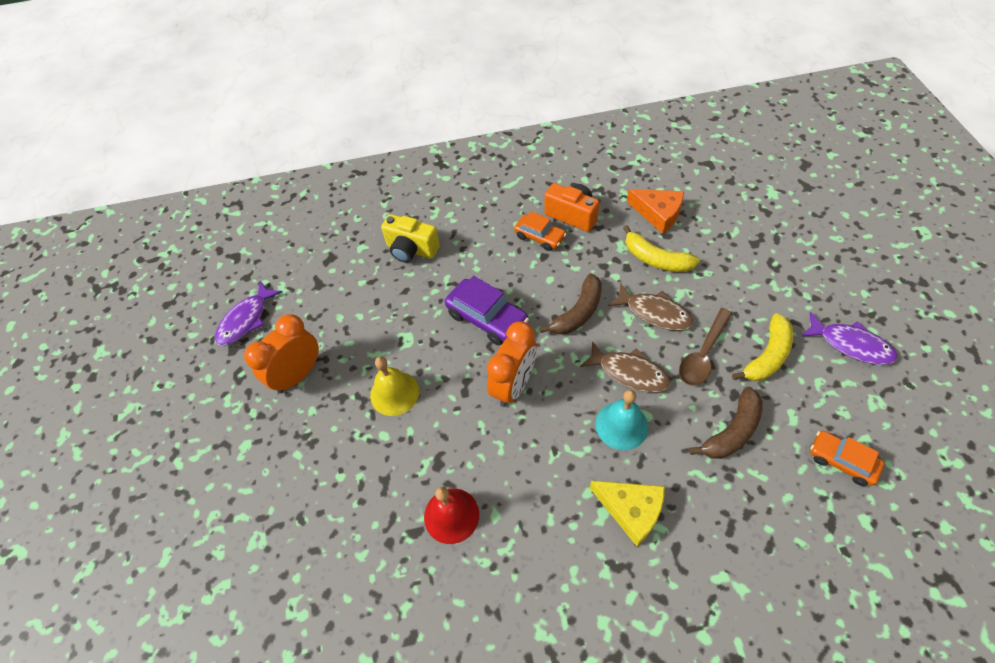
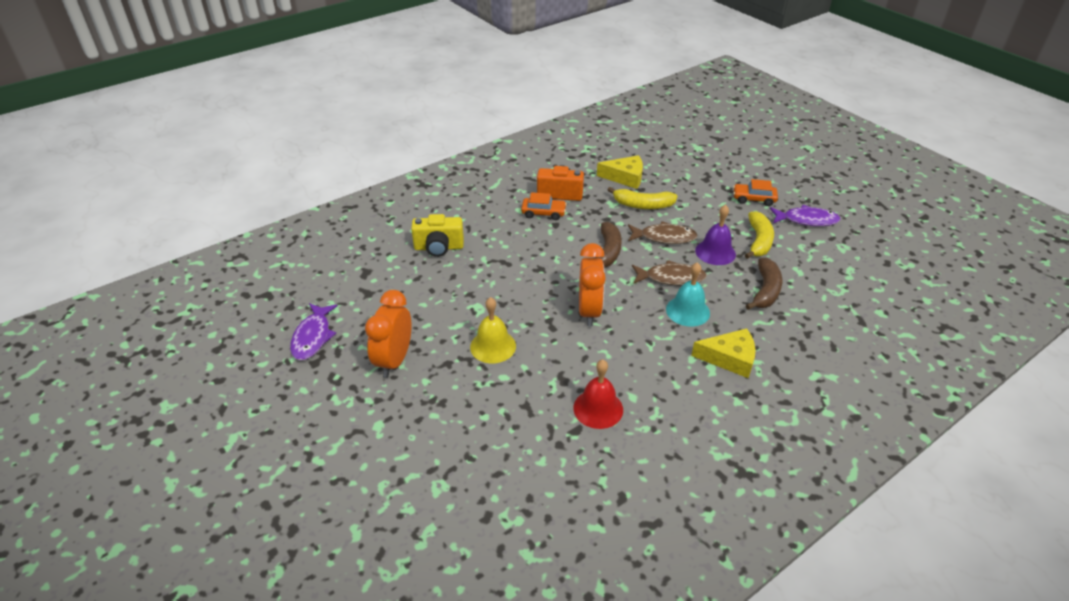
camera: 30 degrees left, 15 degrees down
purple car [445,276,529,346] -> none
orange cheese [627,189,684,234] -> yellow cheese [597,155,643,189]
brown spoon [679,308,732,386] -> purple bell [695,205,736,265]
orange car [810,431,884,486] -> orange car moved to [733,179,778,206]

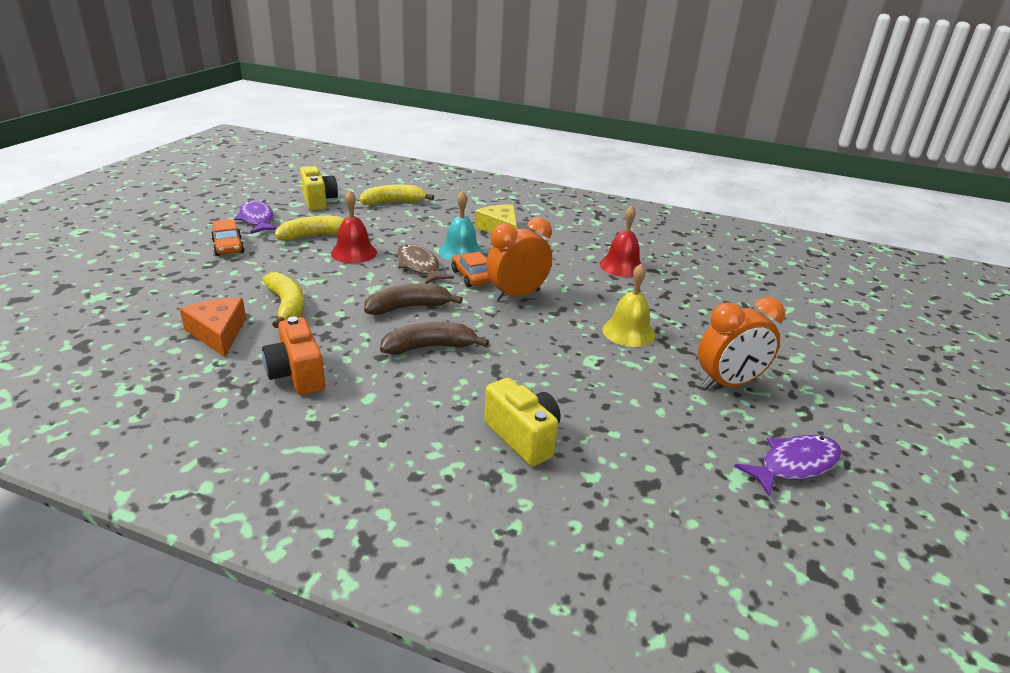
camera: 125 degrees left, 10 degrees down
orange car [521,192,567,220] -> orange car moved to [452,252,492,287]
yellow cheese [597,155,643,189] -> orange cheese [180,298,246,357]
brown fish [628,221,698,244] -> none
purple bell [695,205,736,265] -> red bell [331,190,377,263]
brown banana [746,258,782,310] -> brown banana moved to [380,322,489,355]
none -> yellow camera [300,166,338,210]
none -> yellow banana [360,185,434,205]

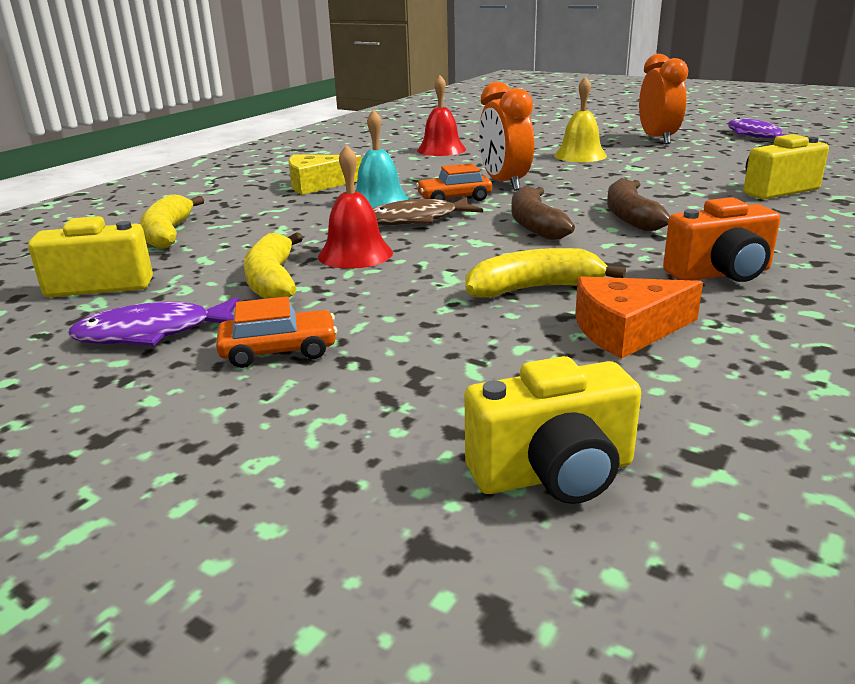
camera: 75 degrees left, 5 degrees down
none -> yellow camera [464,356,641,504]

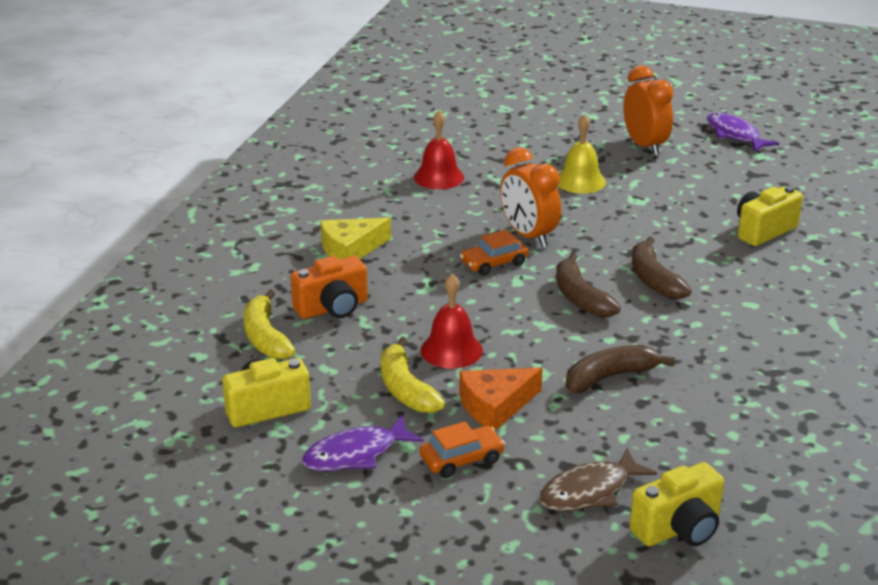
camera: 15 degrees left, 5 degrees up
turquoise bell [356,109,410,208] -> none
brown fish [373,197,483,225] -> brown fish moved to [539,448,657,511]
yellow banana [465,248,626,297] -> brown banana [566,345,675,393]
orange cheese [575,276,703,359] -> orange cheese moved to [459,367,543,431]
orange camera [663,197,780,282] -> orange camera moved to [290,256,368,319]

